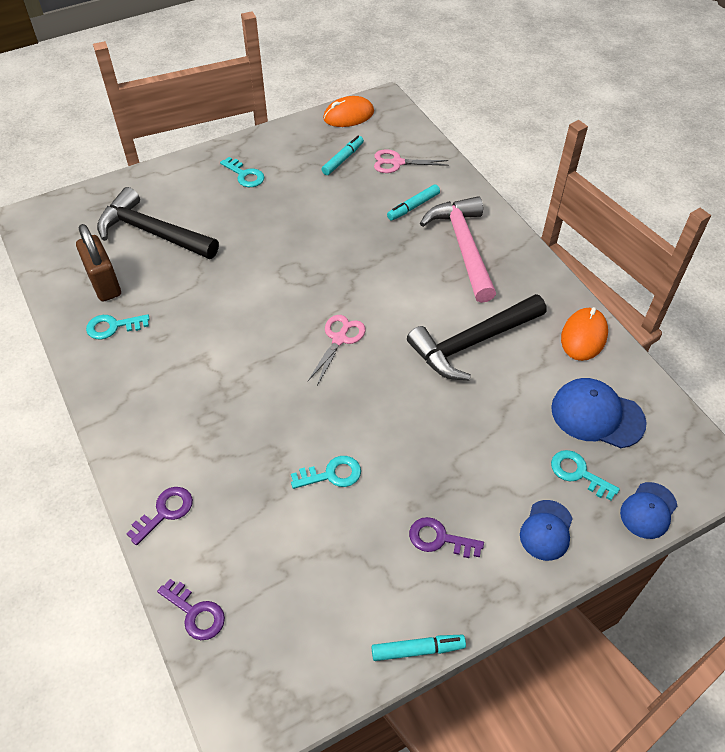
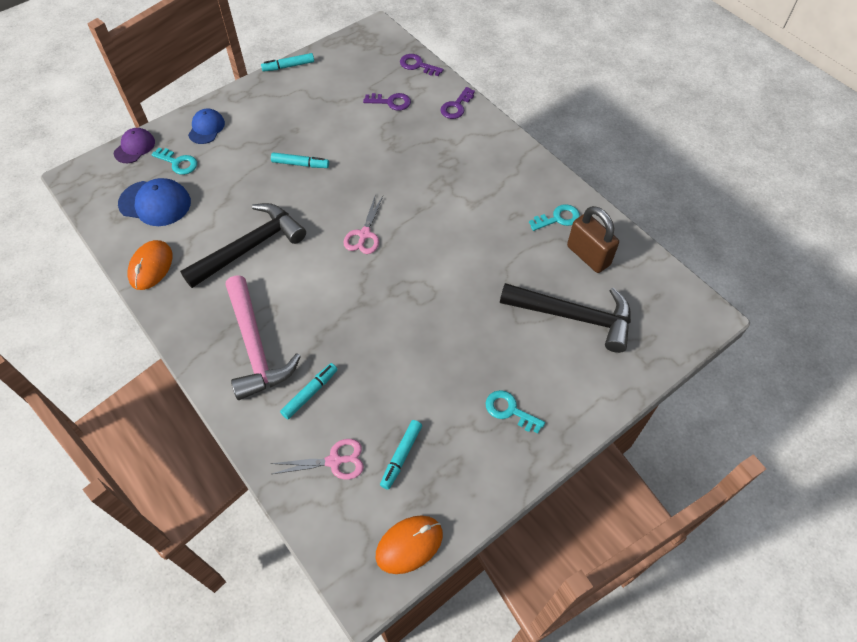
camera: 170 degrees right, 5 degrees up
turquoise key [291,456,361,489] -> none
purple key [409,517,484,558] -> purple key moved to [363,93,411,111]
blue cap [620,482,677,539] -> purple cap [114,128,155,163]
none -> turquoise marker [271,152,329,168]

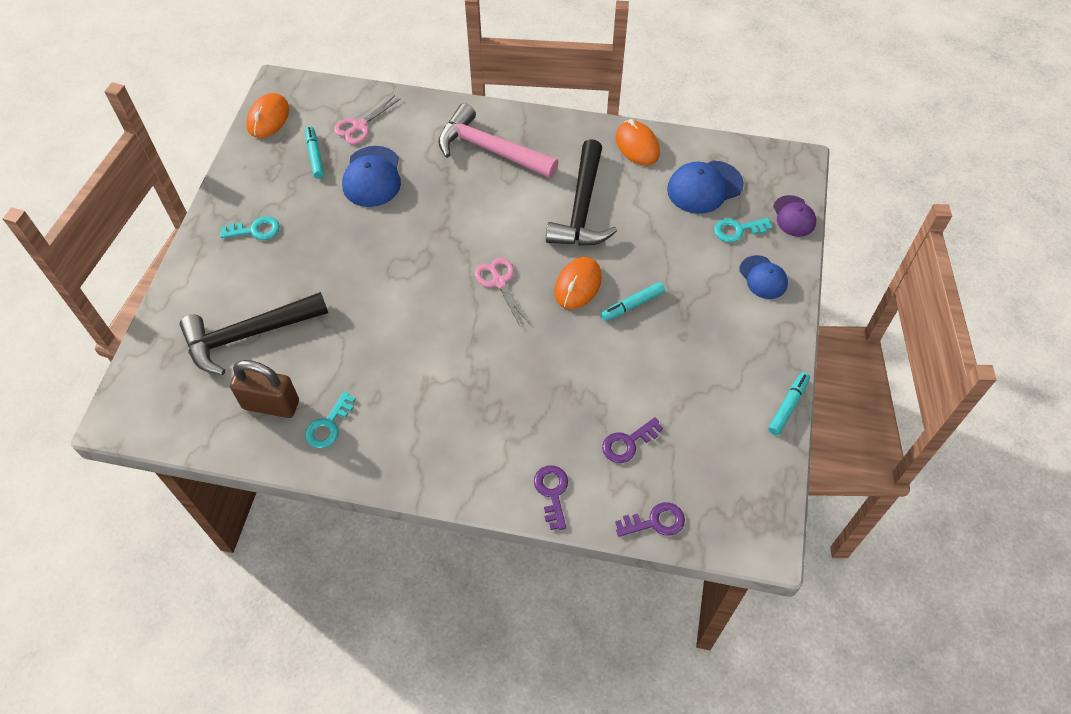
camera: 140 degrees right, 0 degrees up
turquoise marker [280,363,338,419] -> none
none -> blue cap [342,146,401,207]
none -> orange mouse [554,257,602,309]

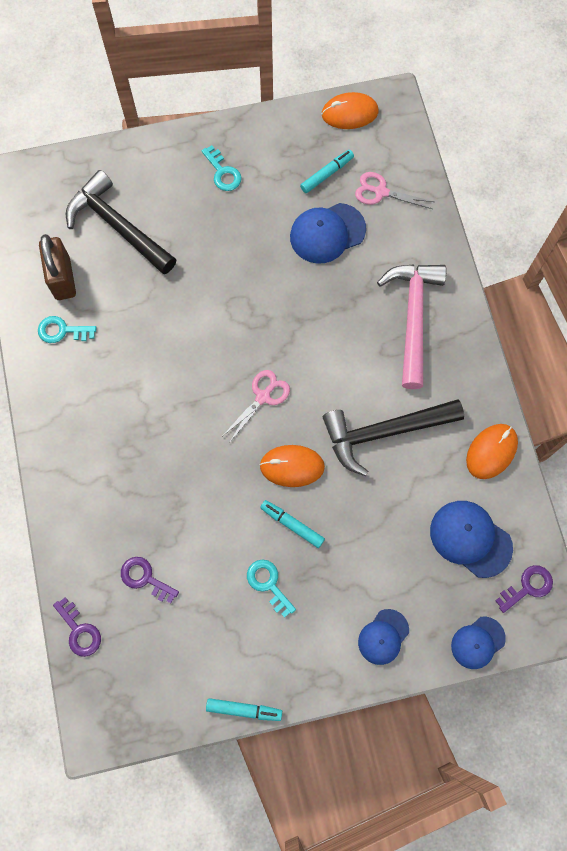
camera: 65 degrees right, 15 degrees up
purple key [534,465,568,530] -> purple key moved to [495,565,553,613]
turquoise key [714,218,772,242] -> turquoise key moved to [247,559,296,618]
purple cap [773,195,816,237] -> blue cap [451,617,506,669]

